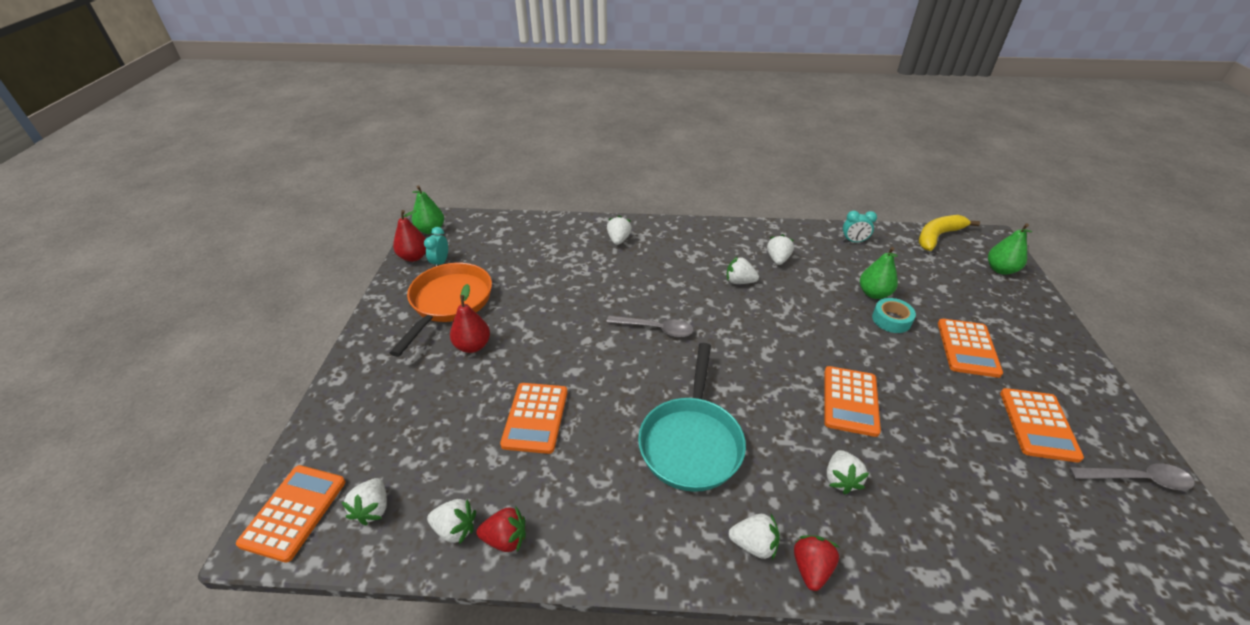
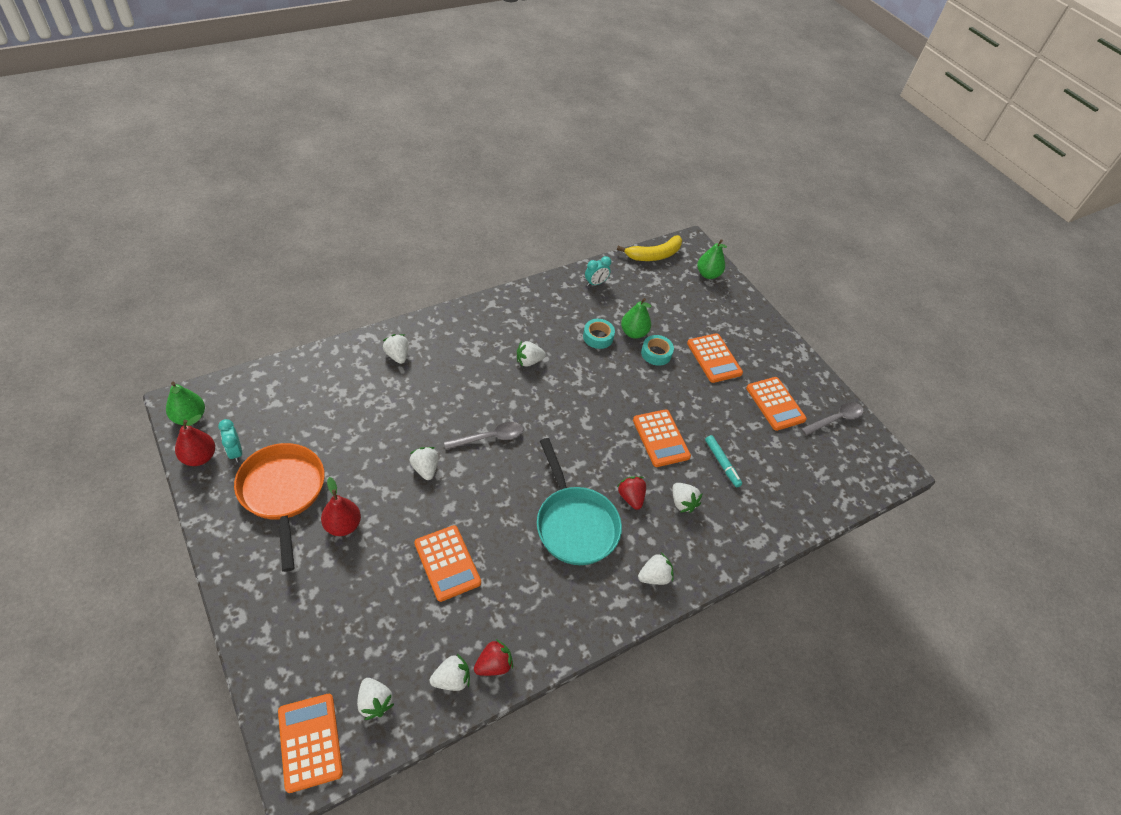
camera: 40 degrees left, 10 degrees up
white strawberry [767,234,794,265] -> white strawberry moved to [409,447,438,480]
red strawberry [794,535,839,591] -> red strawberry moved to [617,476,646,510]
yellow banana [919,215,980,251] -> yellow banana turned 135 degrees counterclockwise [617,235,682,261]
none -> turquoise tape [583,319,615,349]
none -> turquoise marker [705,435,742,488]

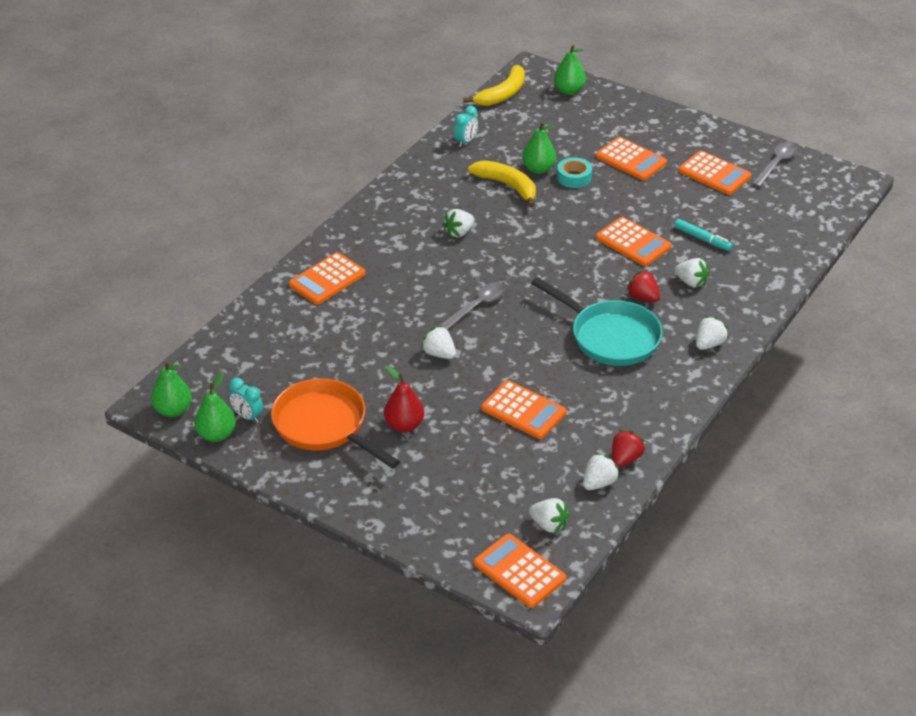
camera: 20 degrees left, 10 degrees down
red pear [175,414,215,466] -> green pear [194,373,236,442]
white strawberry [383,334,409,364] -> orange calculator [289,252,366,305]
turquoise tape [583,319,615,349] -> yellow banana [468,160,536,207]

